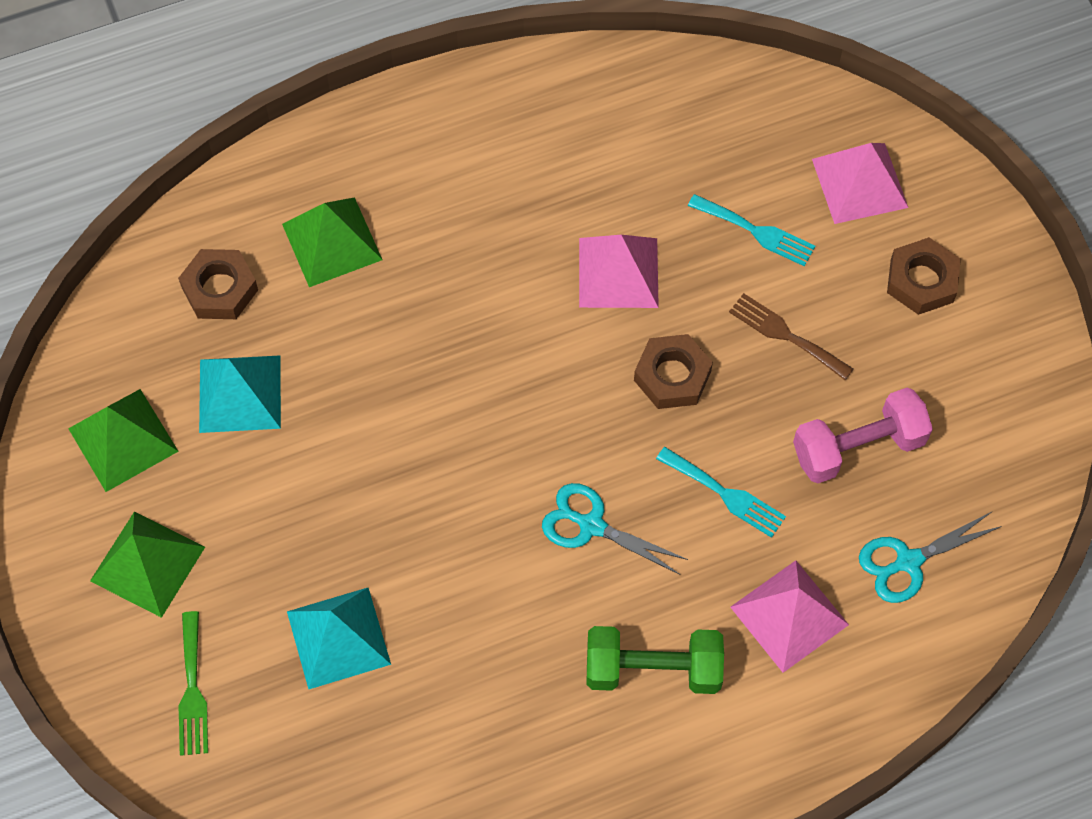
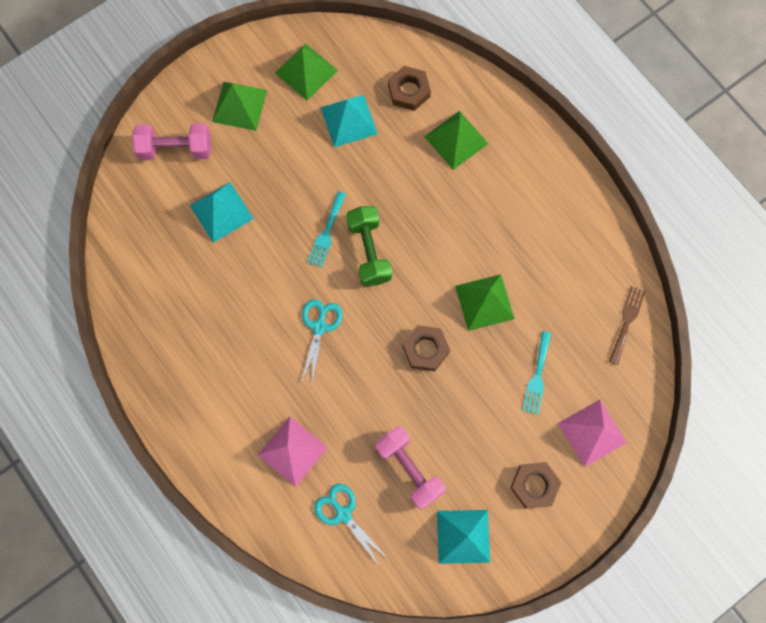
camera: 75 degrees right, 10 degrees up
green fork [179,611,208,756] -> pink dumbbell [132,123,212,160]
pink pyramid [579,235,659,308] -> green pyramid [455,274,515,331]
green dumbbell [586,626,724,694] -> green dumbbell moved to [346,206,392,286]
turquoise fork [656,447,786,538] -> turquoise fork moved to [307,191,346,268]
brown fork [729,293,854,380] -> brown fork moved to [609,286,646,365]
none -> turquoise pyramid [437,510,490,564]

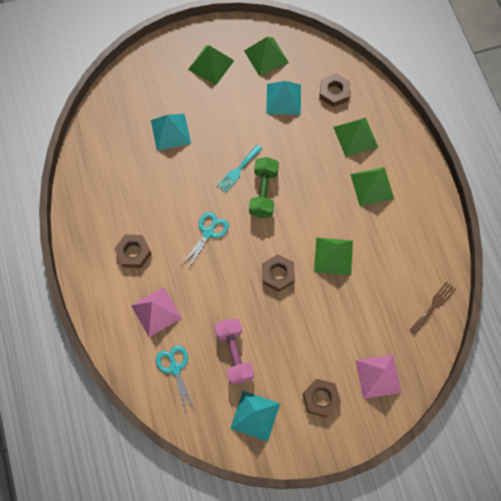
camera: 20 degrees right, 5 degrees down
pink dumbbell [132,123,212,160] -> none
turquoise fork [523,331,551,415] -> none
none -> brown nut [114,234,152,268]
none -> green pyramid [350,167,394,206]

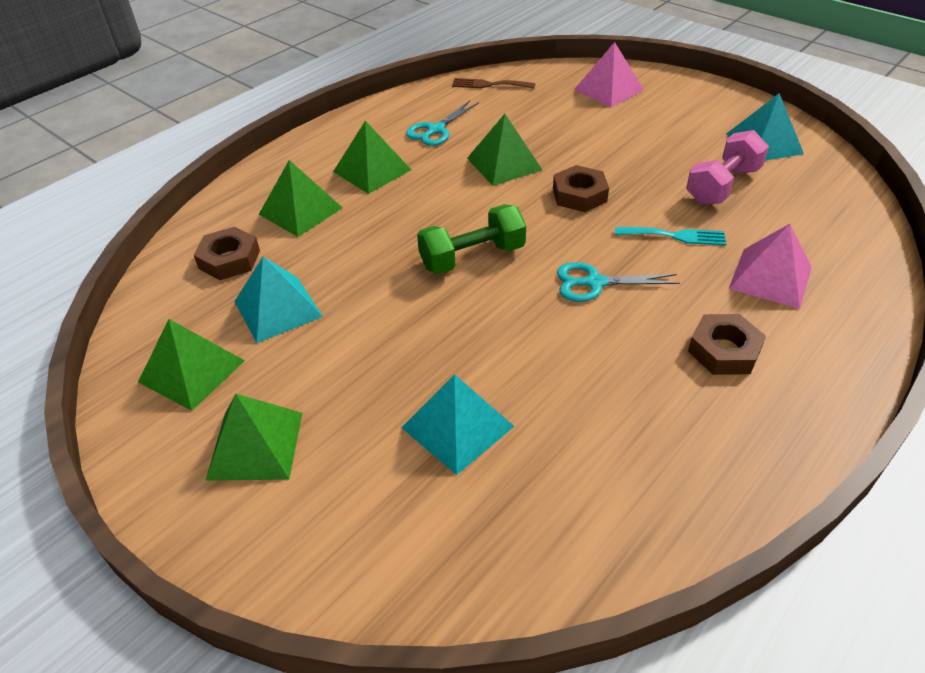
camera: 120 degrees left, 25 degrees down
turquoise scissors [156,345,195,414] -> turquoise scissors moved to [406,101,479,146]
turquoise fork [217,145,262,193] -> turquoise fork moved to [615,227,726,246]
brown nut [303,379,341,418] -> none

